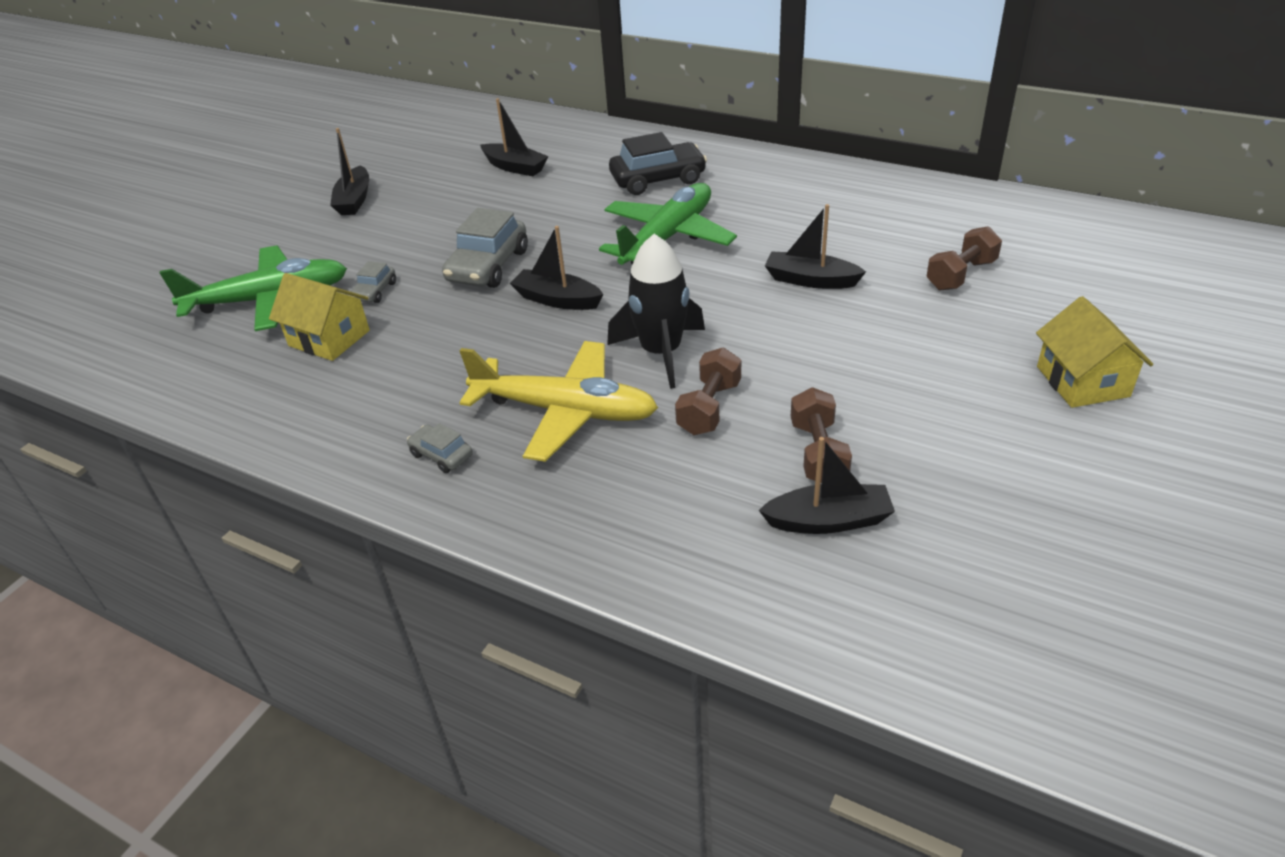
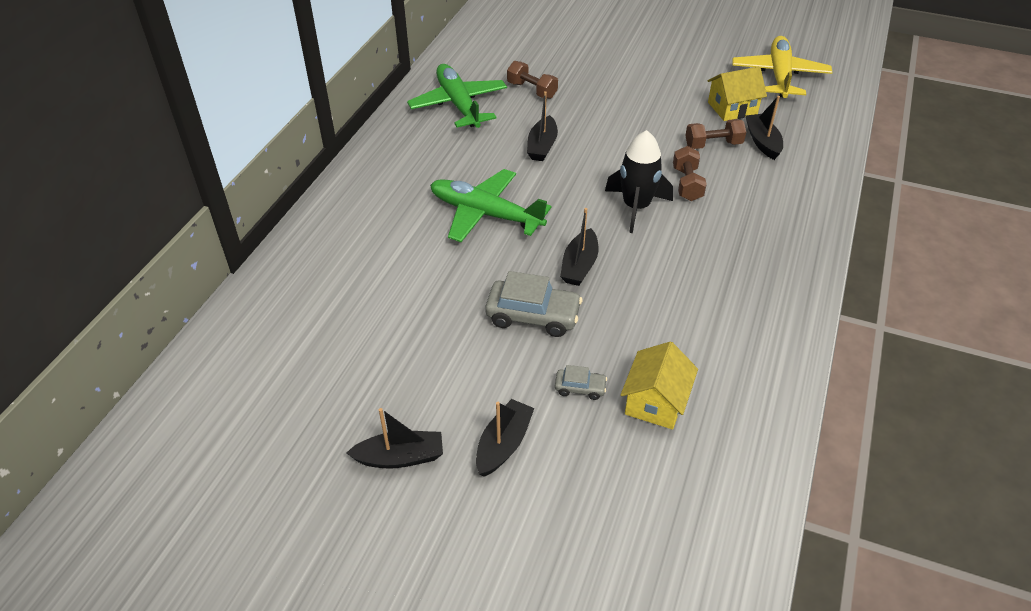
camera: 100 degrees left, 5 degrees up
green plane [160,245,347,331] -> green plane moved to [407,64,507,128]
grey car [407,423,473,473] -> none
yellow plane [459,341,658,462] -> yellow plane moved to [732,36,832,98]
black boat [480,98,548,176] -> black boat moved to [476,399,535,477]
black car [609,132,707,195] -> none
brown dumbbell [675,348,741,435] -> brown dumbbell turned 75 degrees clockwise [673,146,707,201]
yellow house [1036,296,1153,408] -> yellow house moved to [707,66,767,121]

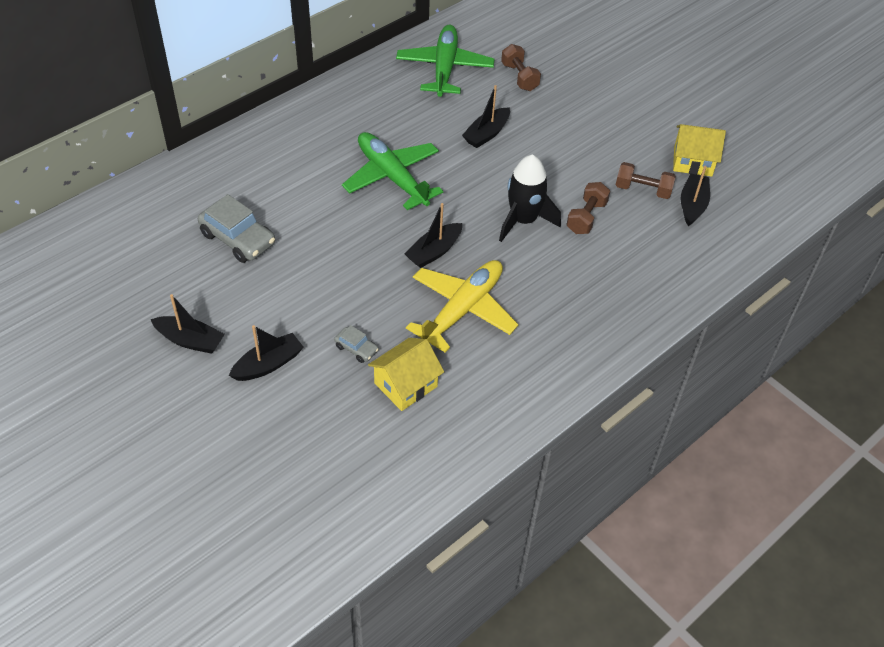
camera: 25 degrees right, 5 degrees up
grey car [485,271,582,337] -> grey car moved to [198,194,275,263]
yellow plane [732,36,832,98] -> yellow plane moved to [406,260,519,352]

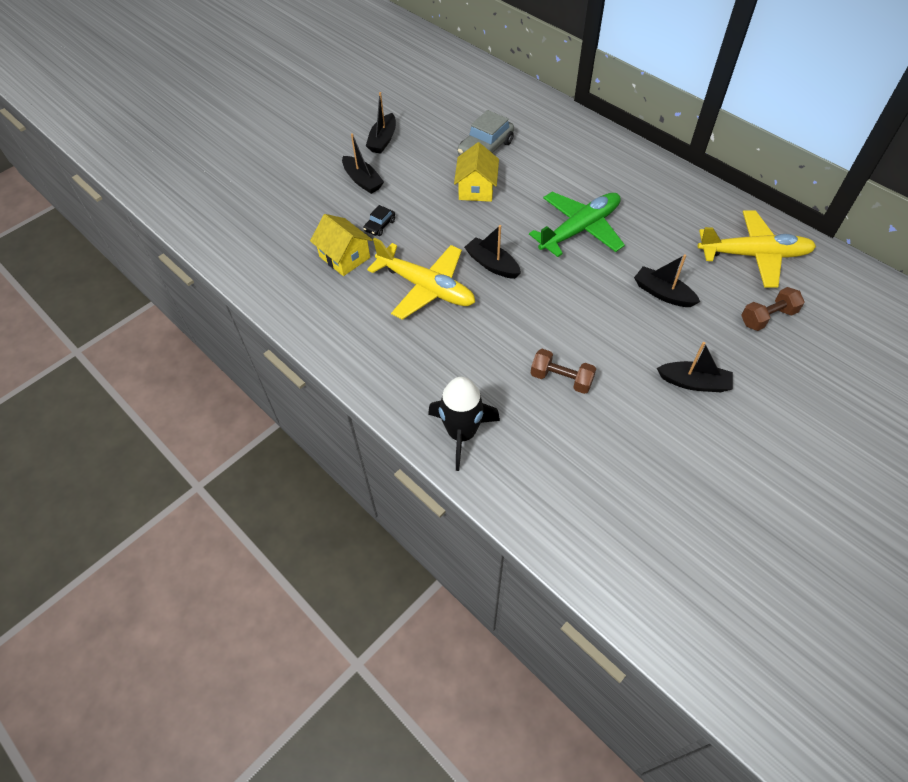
camera: 90 degrees right, 5 degrees up
grey car [334,325,379,363] -> black car [363,205,395,236]
green plane [396,25,494,97] -> yellow plane [698,210,816,288]
black rocket [499,155,561,242] -> black rocket moved to [428,377,500,471]
brown dumbbell [616,162,676,199] -> none
yellow house [673,124,726,177] -> yellow house moved to [454,142,499,202]
black boat [681,166,710,226] -> black boat moved to [657,342,733,392]

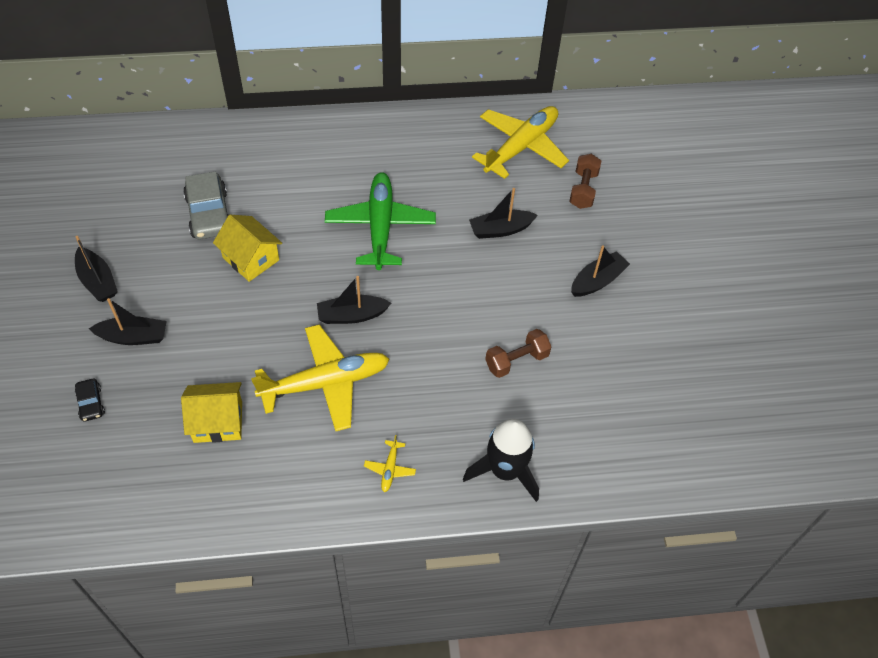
camera: 55 degrees left, 0 degrees up
black car [363,205,395,236] -> black car moved to [75,379,105,422]
none -> yellow plane [364,435,416,492]

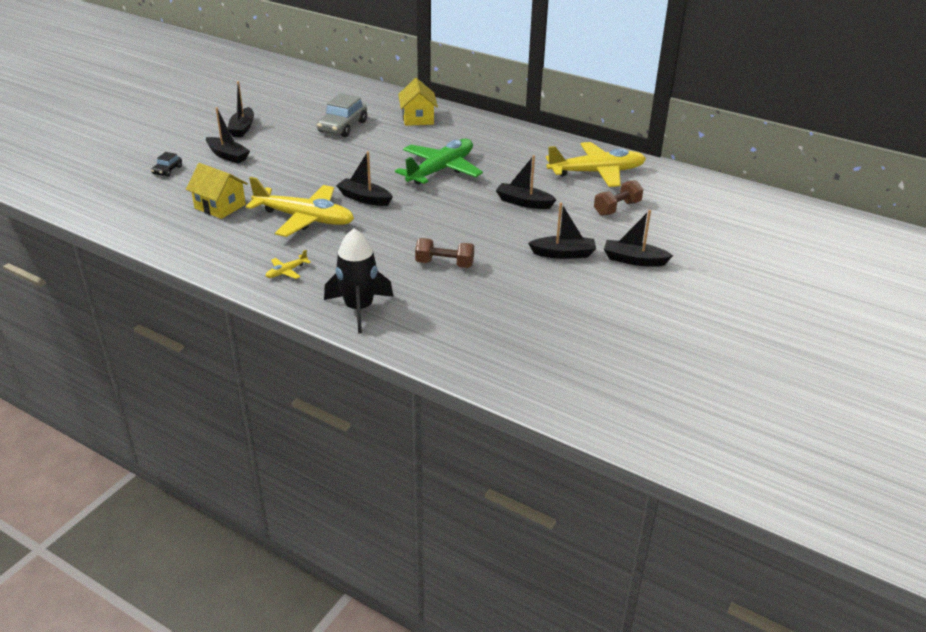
camera: 40 degrees right, 20 degrees down
yellow house [213,215,282,282] -> yellow house moved to [398,78,438,126]
none -> black boat [604,210,673,267]

